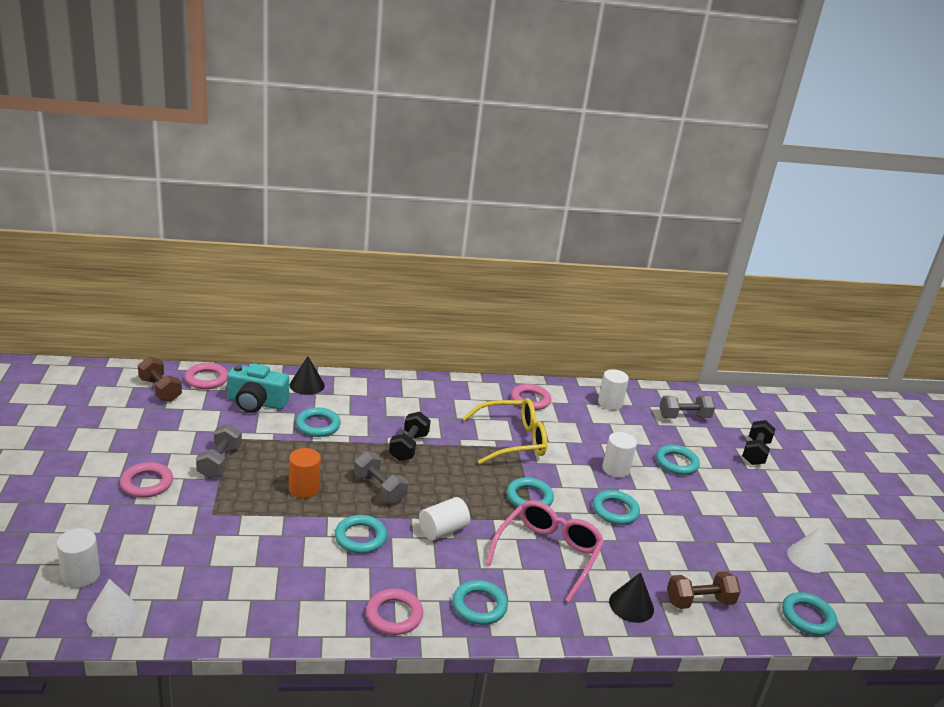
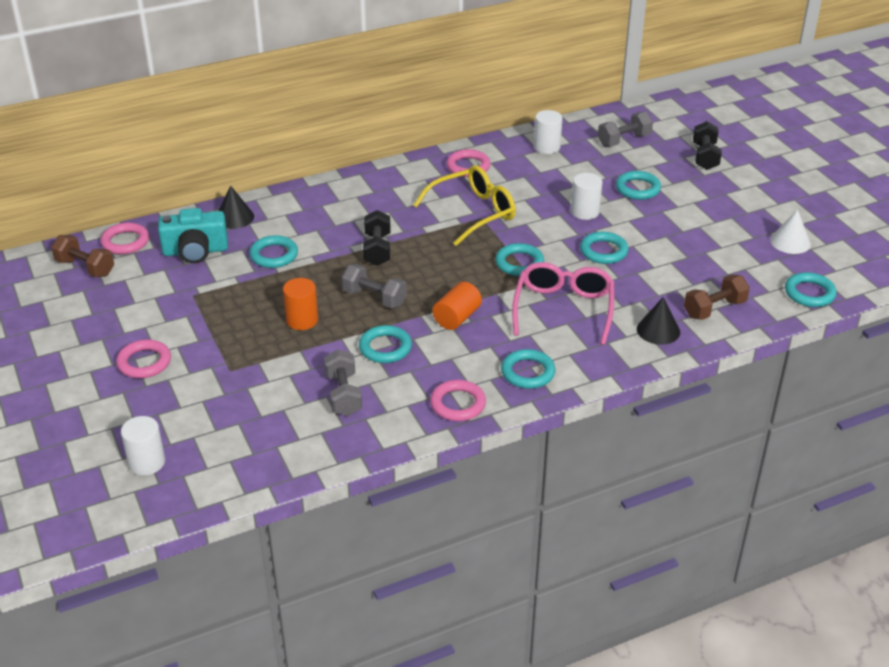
camera: 15 degrees left, 10 degrees up
white cone [87,579,140,634] -> none
grey dumbbell [196,423,242,479] -> grey dumbbell moved to [324,349,362,416]
white cylinder [419,497,470,540] -> orange cylinder [433,282,482,330]

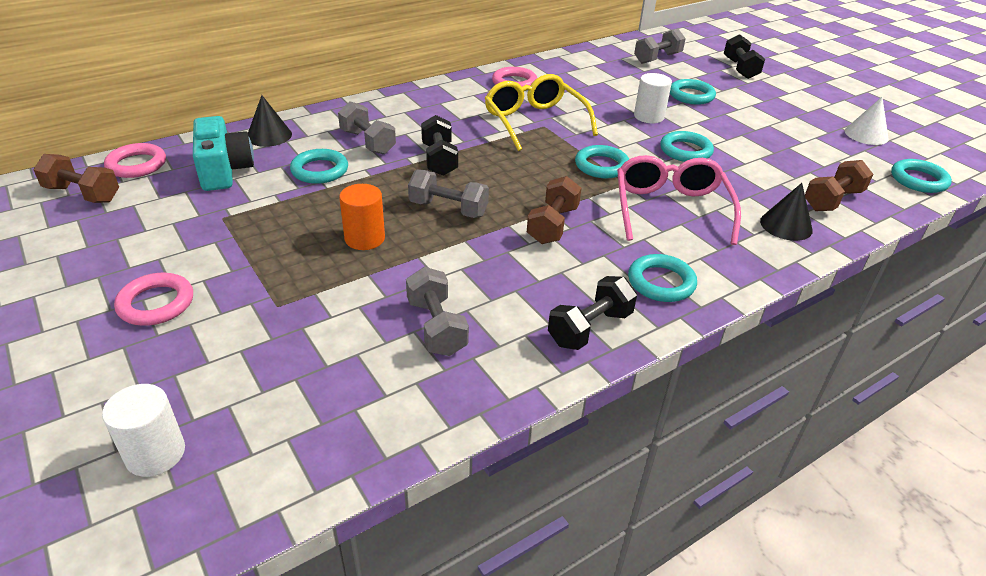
camera: 10 degrees left, 0 degrees up
turquoise camera [158,208,228,263] -> turquoise camera turned 90 degrees counterclockwise [193,116,254,191]
turquoise ring [359,325,412,363] -> none
yellow glasses [413,165,516,246] -> yellow glasses turned 75 degrees counterclockwise [484,74,598,151]
pink ring [430,380,486,421] -> black dumbbell [548,276,637,350]
orange cylinder [433,282,482,330] -> brown dumbbell [527,176,581,244]
white cylinder [534,110,562,154] -> none
none -> grey dumbbell [338,101,396,155]

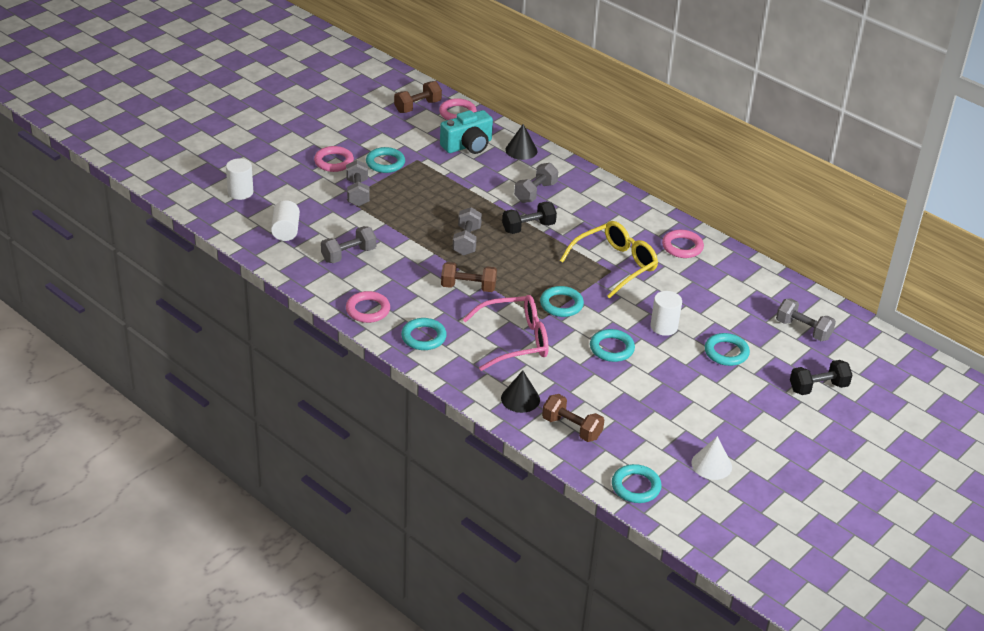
camera: 75 degrees right, 0 degrees up
brown dumbbell [33,154,119,203] -> brown dumbbell turned 45 degrees clockwise [394,81,442,113]
turquoise ring [290,149,348,184] -> turquoise ring moved to [366,147,405,173]
orange cylinder [339,184,385,250] -> none
black dumbbell [548,276,637,350] -> pink ring [346,291,390,323]
none -> white cylinder [271,200,300,241]
none -> grey dumbbell [346,160,370,206]

